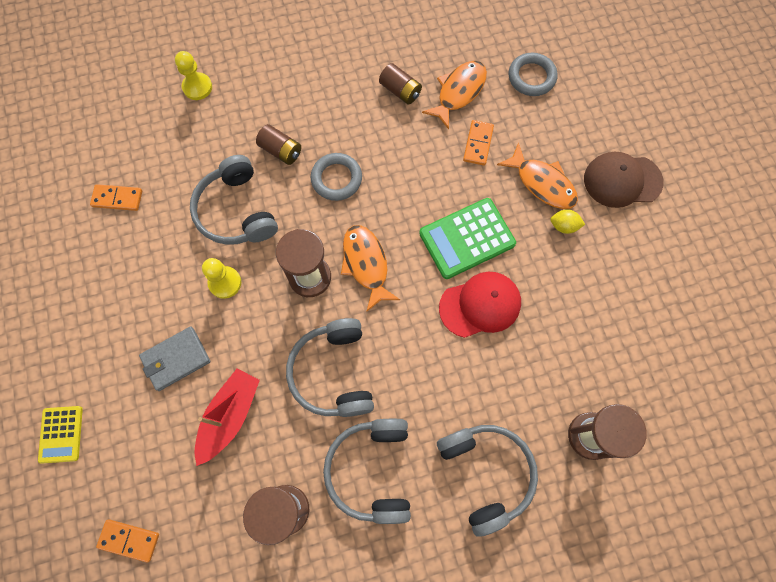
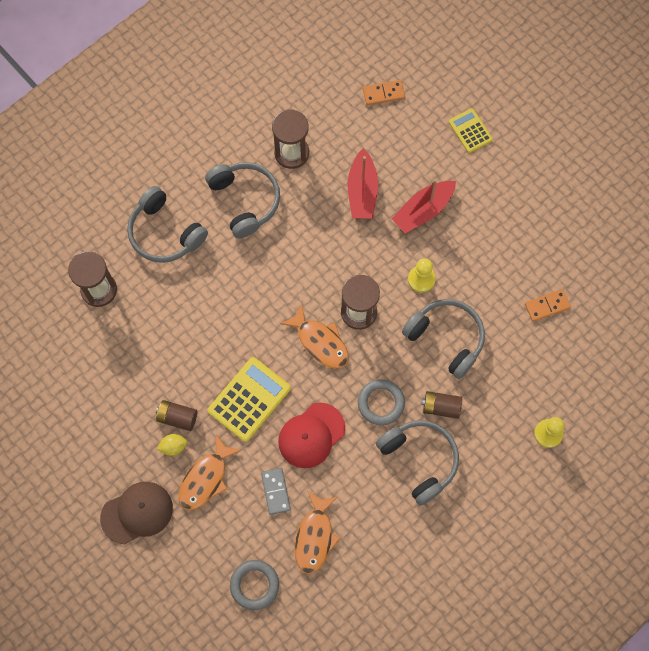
camera: 155 degrees right, 0 degrees up
grey wallet [139,327,211,391] -> red boat [392,179,456,233]
grey headphones [286,318,374,417] -> grey headphones moved to [376,420,459,506]
brown battery [379,63,422,105] -> brown battery moved to [156,400,197,431]
green calculator [419,198,516,279] -> yellow calculator [208,357,291,442]
red cap [439,272,521,338] -> red cap moved to [278,403,345,468]
orange domino [463,120,494,166] -> grey domino [261,468,291,515]
orange fish [497,143,578,209] -> orange fish turned 75 degrees counterclockwise [178,434,242,510]

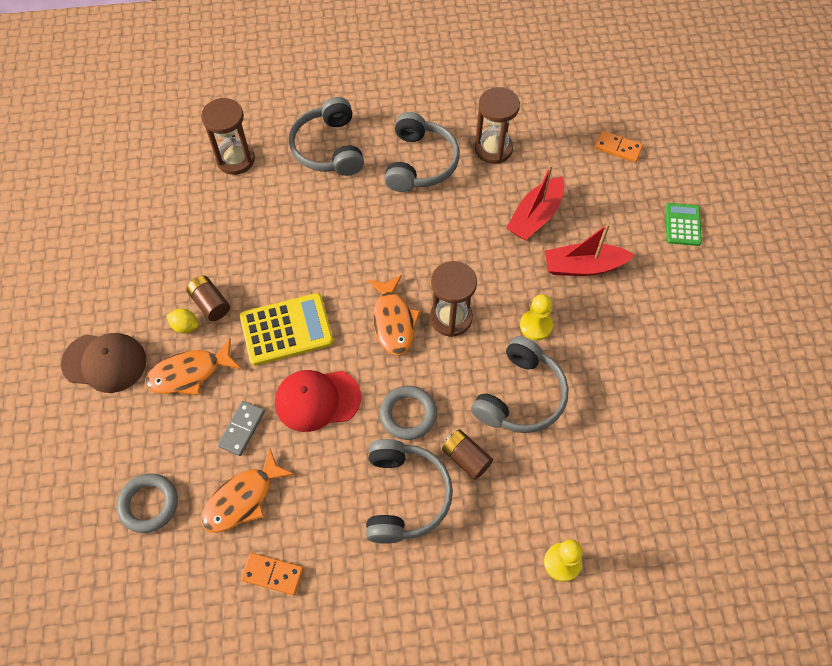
camera: 35 degrees right, 10 degrees down
grey headphones [402,299,485,379] -> grey headphones turned 45 degrees clockwise [471,336,569,433]
yellow calculator [449,108,493,153] -> green calculator [666,203,702,246]
orange domino [525,289,571,321] -> orange domino moved to [241,553,303,595]

